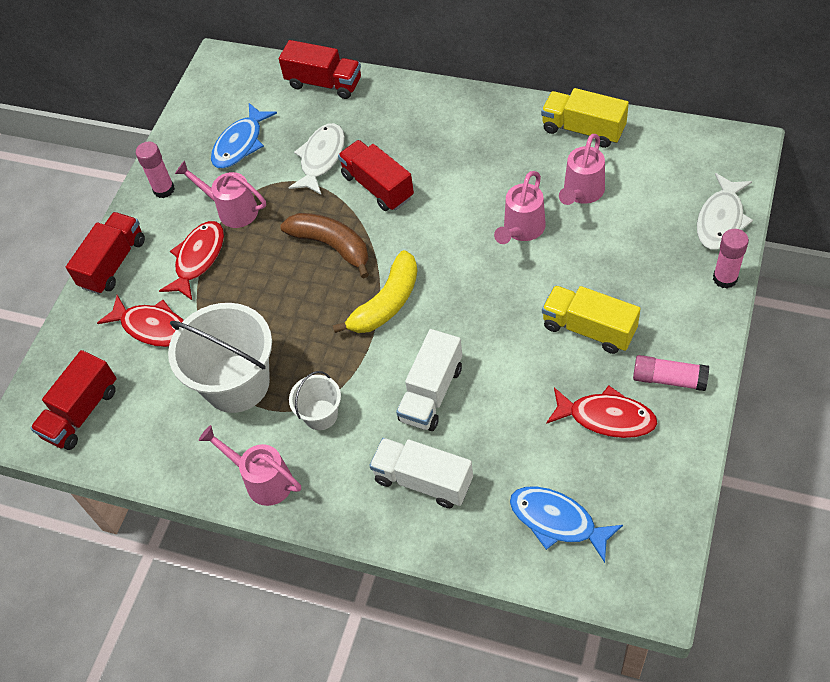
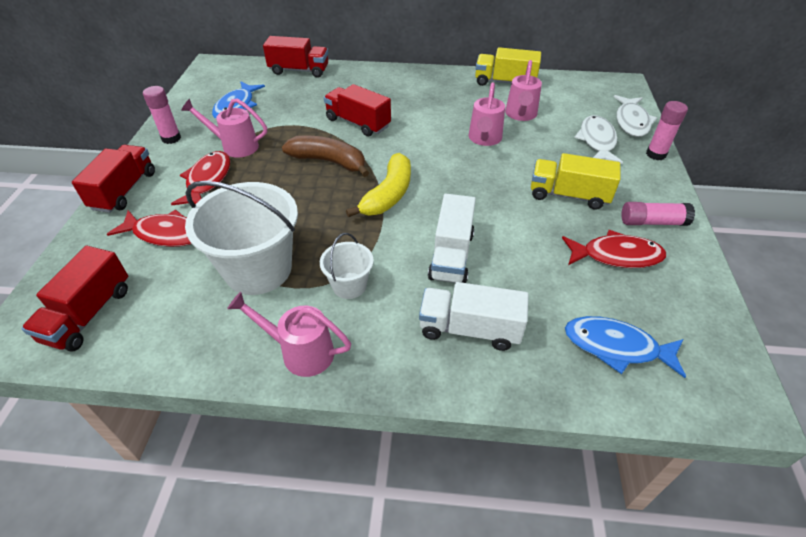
camera: 20 degrees left, 10 degrees down
white fish [288,123,345,195] -> white fish moved to [574,115,623,164]

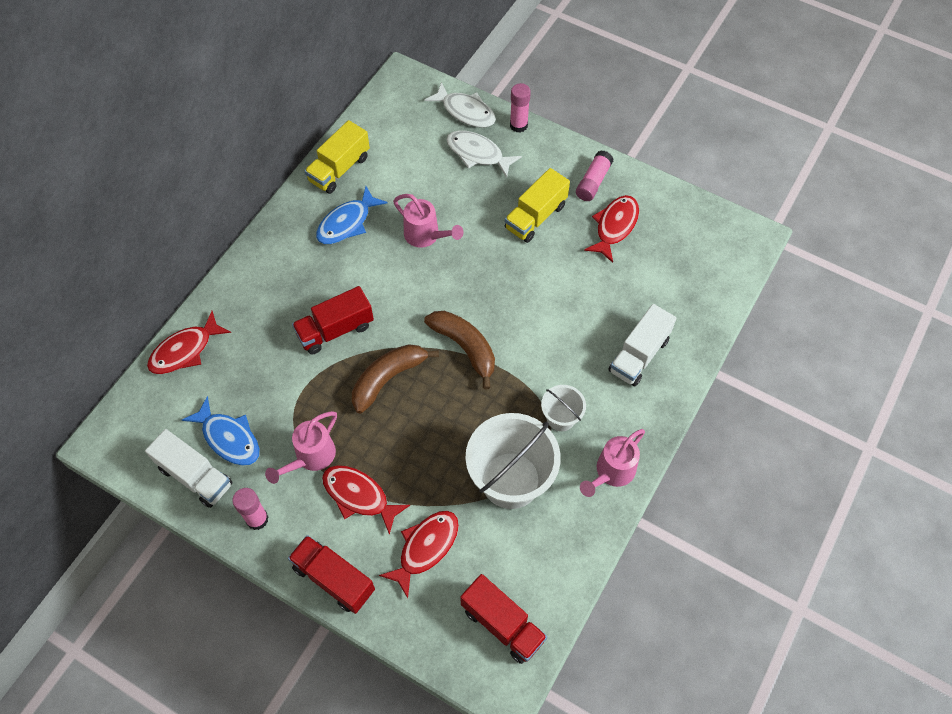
camera: 65 degrees left, 15 degrees up
red truck [263,36,328,78] -> red fish [147,311,231,374]
yellow banana [346,153,411,217] -> brown banana [424,311,495,389]
white truck [428,194,476,283] -> white truck moved to [145,429,233,508]
pink watering can [505,60,542,121] -> none
blue fish [565,316,686,378] -> blue fish moved to [316,186,388,244]

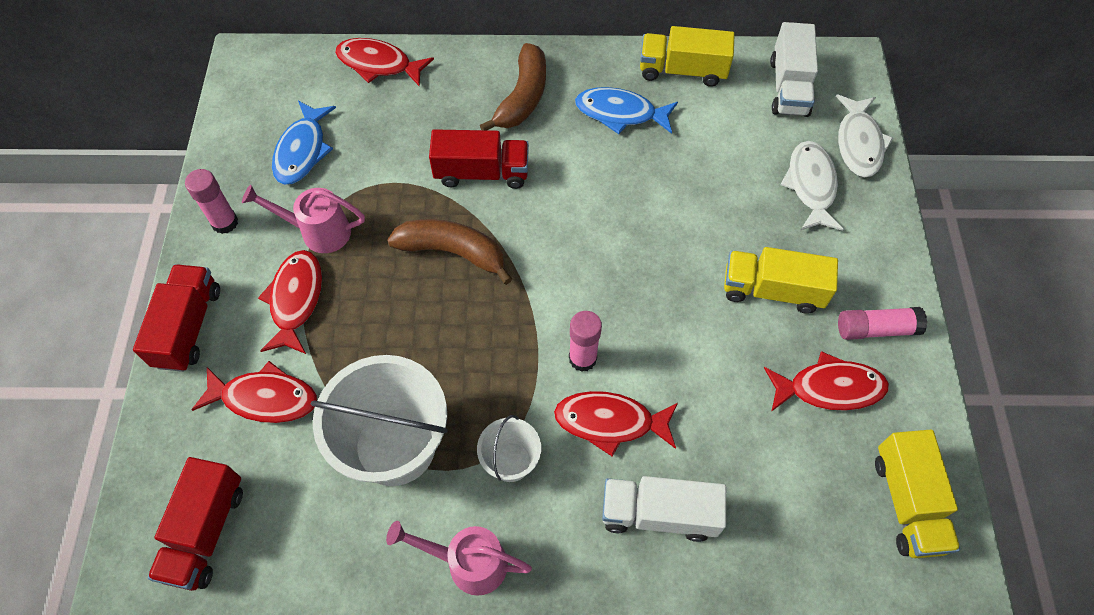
camera: 60 degrees right, 0 degrees up
white truck [145,429,233,508] -> white truck moved to [770,22,818,117]
red truck [292,286,374,354] -> red truck turned 150 degrees clockwise [429,129,529,189]
pink watering can [393,194,463,248] -> none
brown banana [424,311,495,389] -> brown banana moved to [480,43,546,130]
pink glue stick [510,83,531,133] -> pink glue stick moved to [569,311,602,372]
none -> red fish [554,391,678,456]
none -> yellow truck [875,430,960,558]

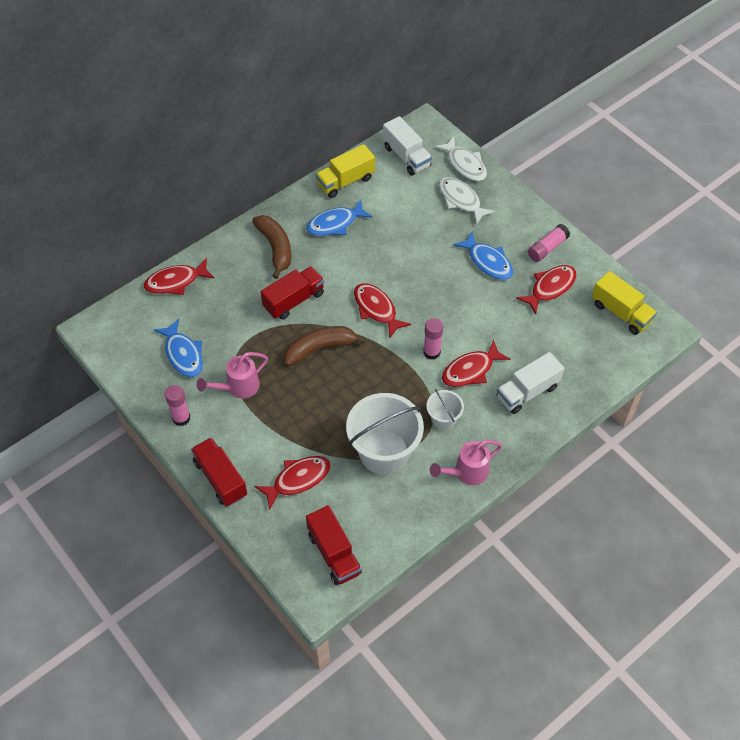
camera: 40 degrees left, 5 degrees down
red fish [258,250,322,354] -> red fish moved to [354,283,411,339]
yellow truck [724,247,838,314] -> blue fish [453,232,513,280]

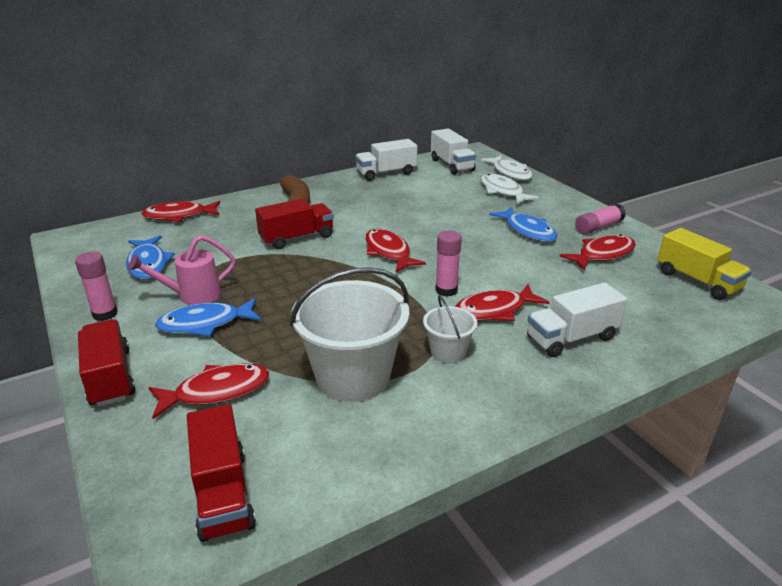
camera: 10 degrees right, 25 degrees down
brown banana [284,326,366,366] -> none
blue fish [306,199,373,236] -> blue fish moved to [155,298,261,336]
yellow truck [316,144,375,198] -> white truck [355,139,418,181]
pink watering can [430,440,502,485] -> none

